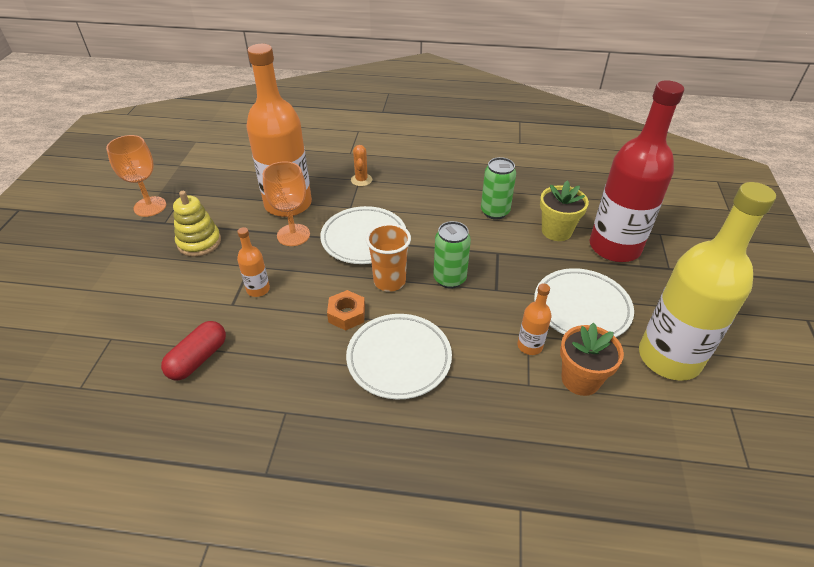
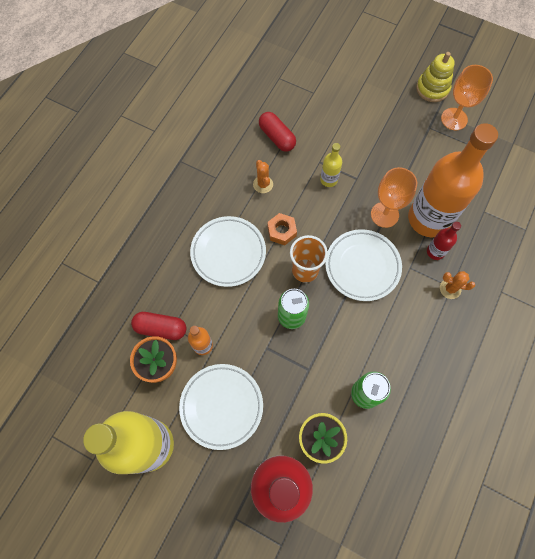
camera: 110 degrees right, 25 degrees up
yellow stacking toy [173,191,221,257] -> yellow stacking toy moved to [416,52,455,102]
orange bottle [237,227,270,297] -> yellow bottle [320,143,342,187]
none -> red capsule [131,312,187,340]
none -> orange cactus [253,160,273,193]
none -> red bottle [427,222,461,260]

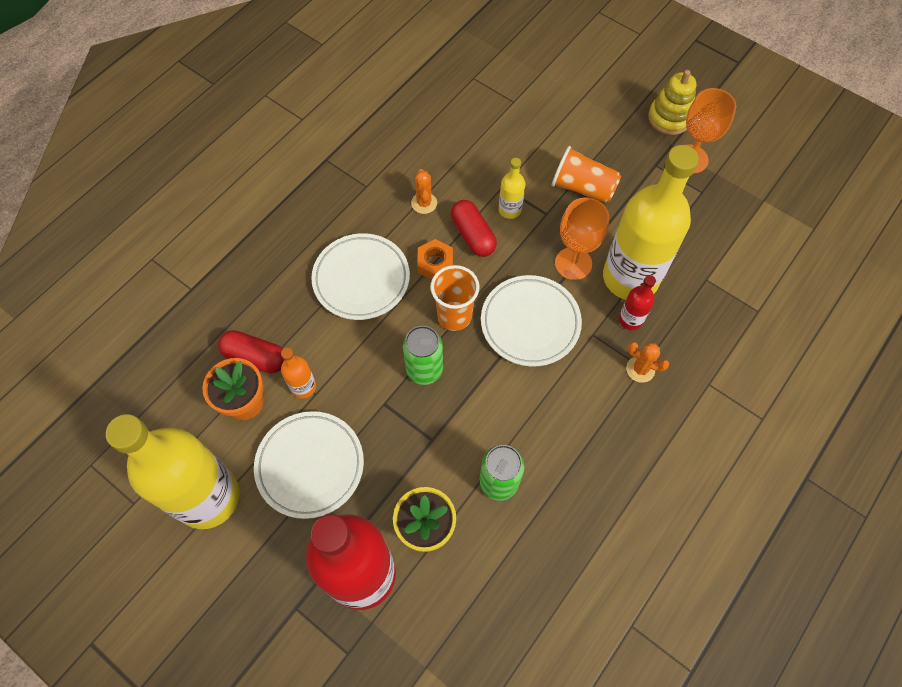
camera: 10 degrees right, 5 degrees down
red capsule [259,112,296,152] -> red capsule moved to [451,200,497,257]
orange bottle [408,123,498,237] -> yellow bottle [603,145,699,300]
none -> orange cup [552,146,621,203]

